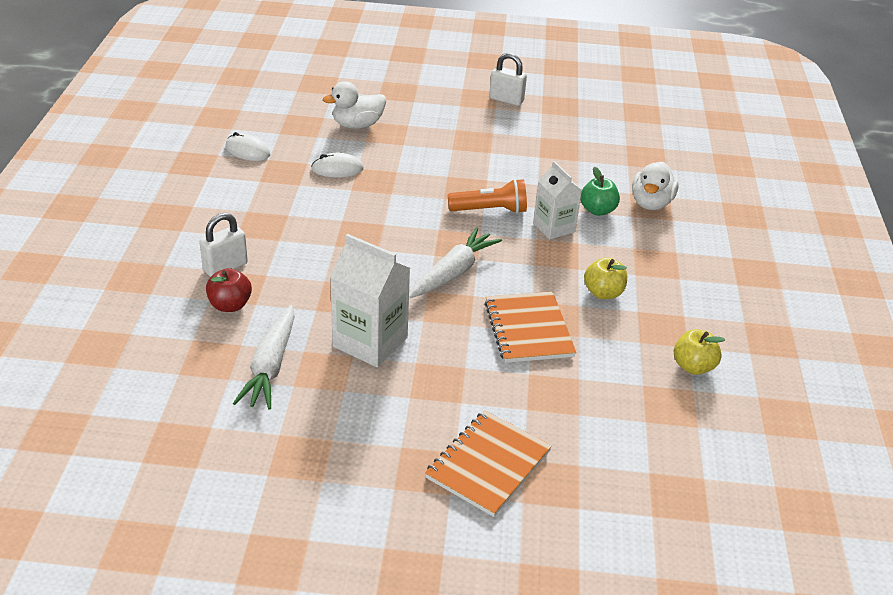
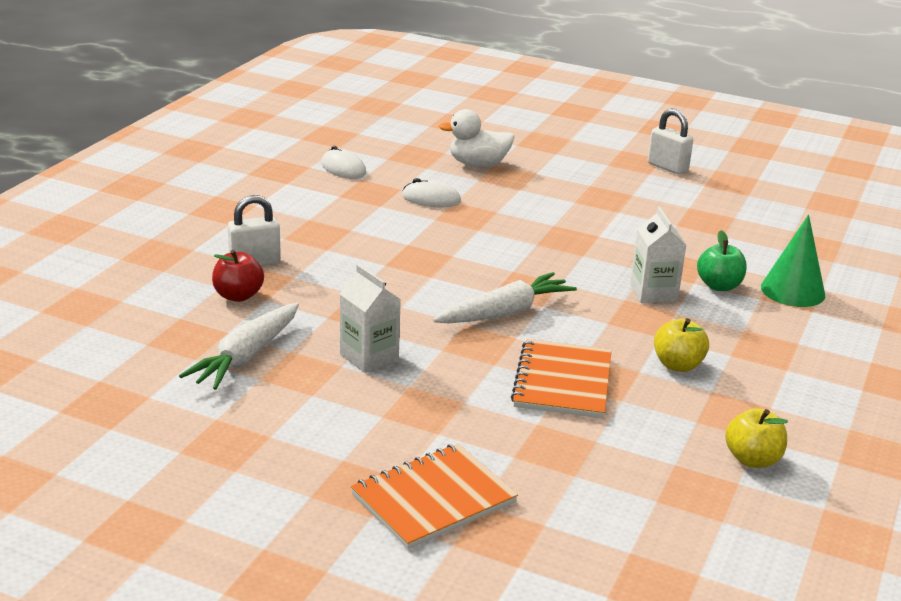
camera: 20 degrees right, 10 degrees down
white carton [330,234,410,367] -> white carton [340,264,401,373], size x0.66
orange flashlight [448,179,527,214] -> none
white duck [632,162,679,210] -> green cone [761,215,825,307]

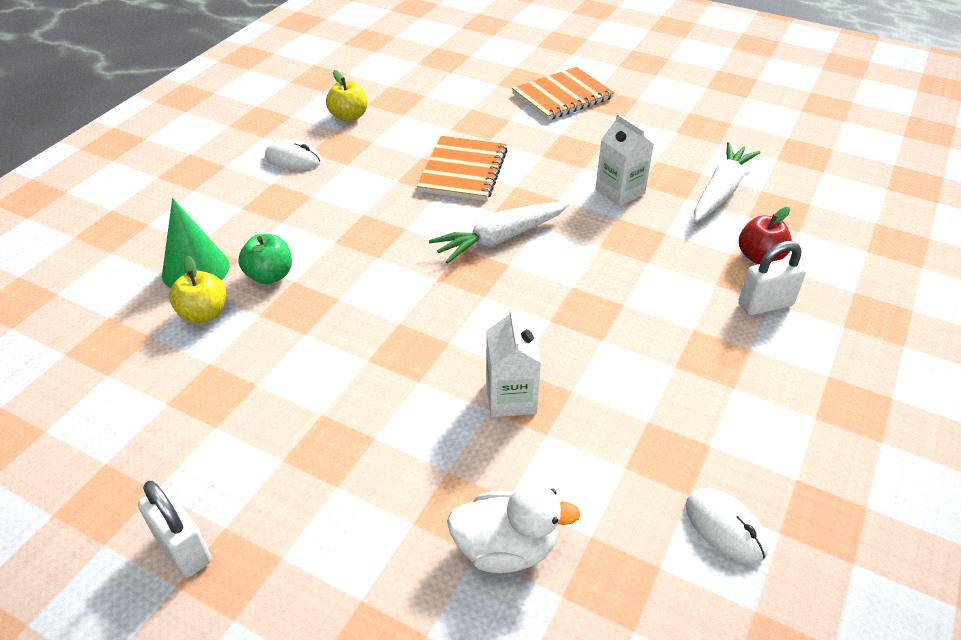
camera: 175 degrees left, 15 degrees up
white mouse [402,178,461,207] -> white mouse moved to [265,139,322,170]
white carton [630,207,687,303] -> white carton moved to [486,308,541,417]
yellow apple [654,318,709,372] -> yellow apple moved to [169,255,226,323]

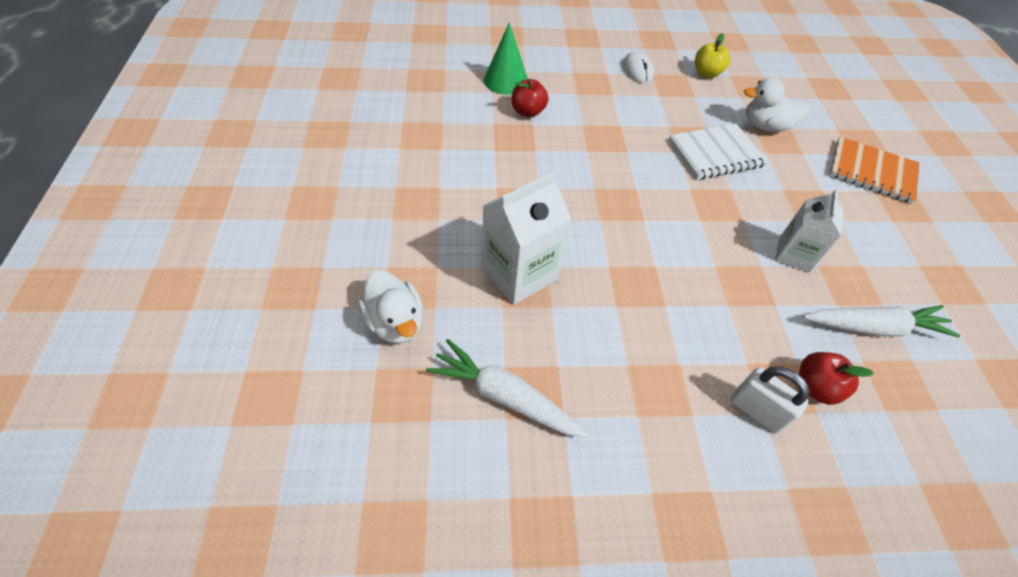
camera: 55 degrees right, 10 degrees up
white padlock [138,481,211,577] -> none
yellow apple [169,255,226,323] -> none
green apple [238,234,292,284] -> red apple [512,79,548,117]
orange notebook [417,136,508,201] -> white notebook [669,124,768,179]
white carrot [429,202,570,264] -> white carrot moved to [426,339,588,438]
white carton [486,308,541,417] -> white carton [482,171,571,305], size x1.52
white mouse [686,488,768,564] -> none
none -> white duck [744,78,809,132]

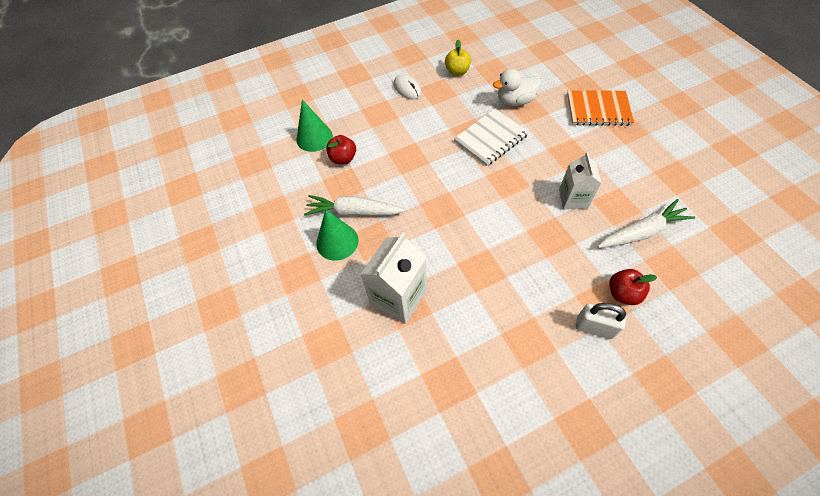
camera: 15 degrees left, 5 degrees up
white duck [358,270,423,344] -> none
white carrot [426,339,588,438] -> white carrot moved to [304,195,405,216]
none -> green cone [316,209,359,261]

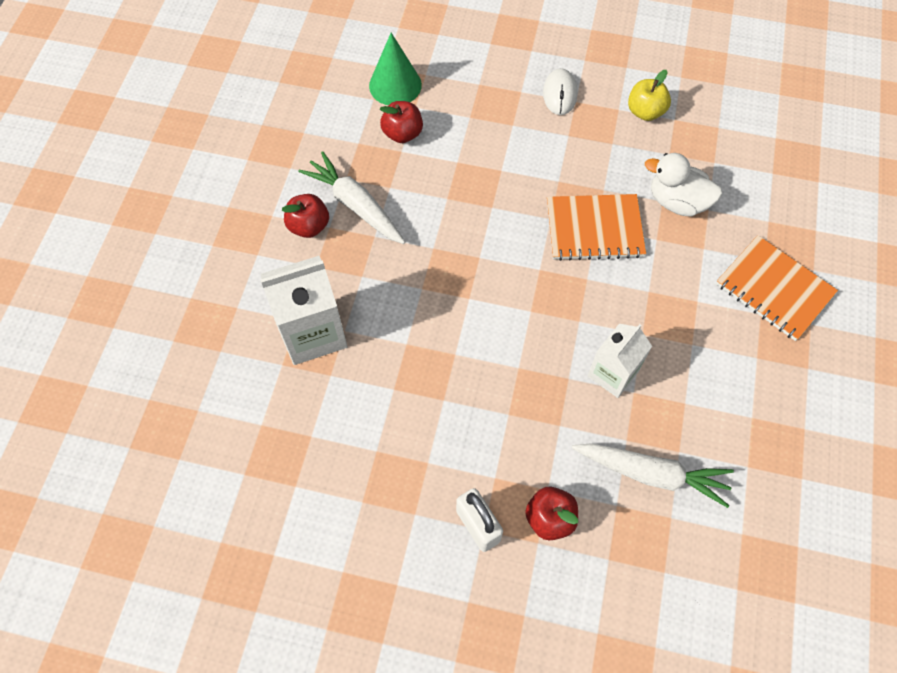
camera: 35 degrees right, 5 degrees up
green cone [316,209,359,261] -> red apple [282,194,329,238]
white notebook [454,109,529,166] -> orange notebook [547,194,646,261]

